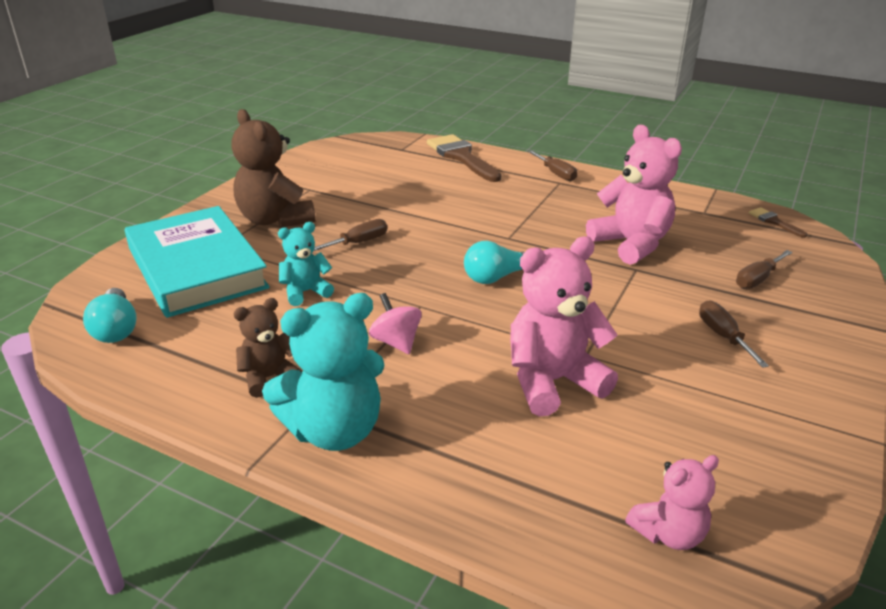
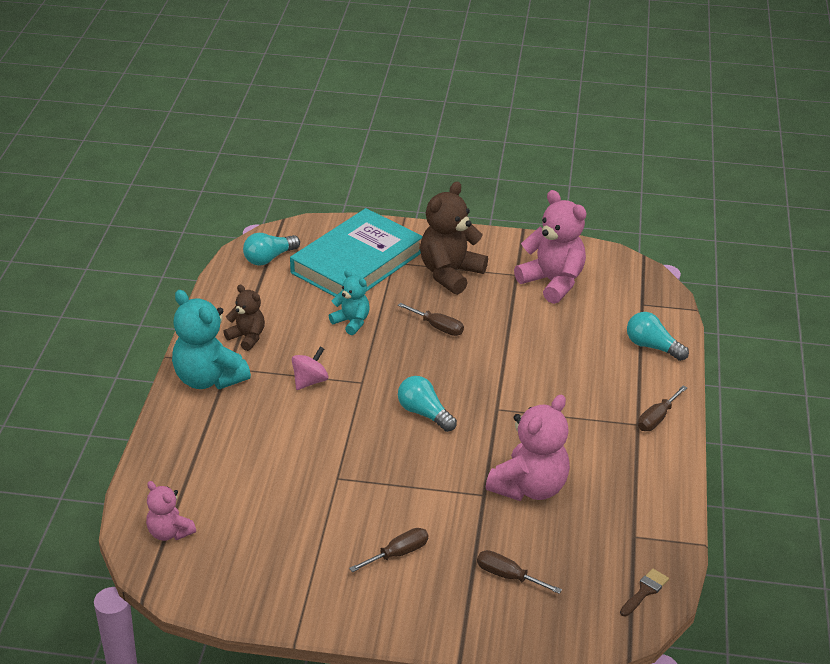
camera: 70 degrees right, 5 degrees up
brown brush [427,134,501,182] -> turquoise light bulb [627,312,689,361]
pink teddy bear [510,236,618,416] -> pink teddy bear moved to [514,190,586,304]

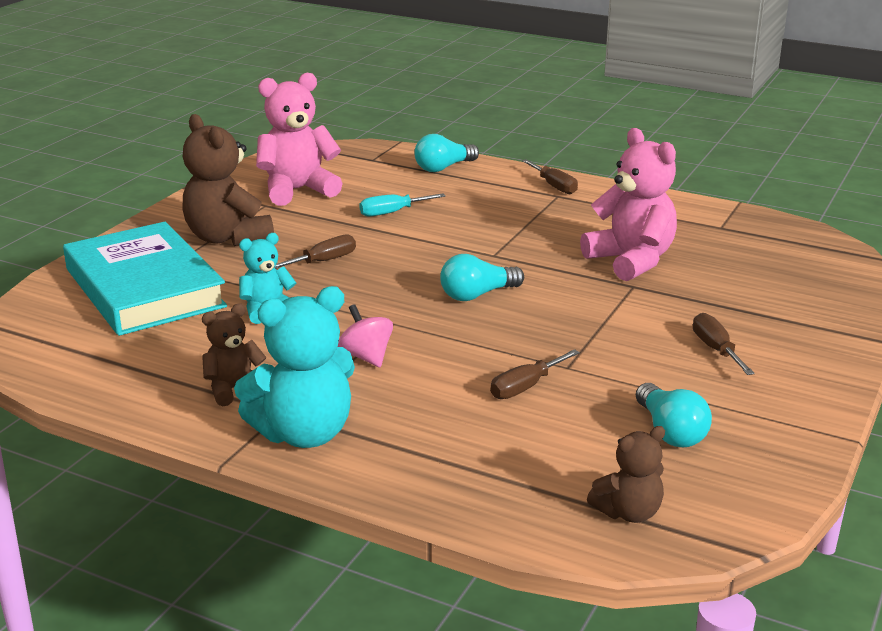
camera: 70 degrees left, 10 degrees down
pink teddy bear [146,481,196,541] -> brown teddy bear [587,426,665,523]
turquoise light bulb [243,233,300,266] -> turquoise light bulb moved to [636,383,712,447]
brown screwdriver [477,550,562,594] -> brown screwdriver moved to [490,349,580,399]
brown brush [620,569,669,616] -> none
none -> turquoise screwdriver [360,193,446,216]

